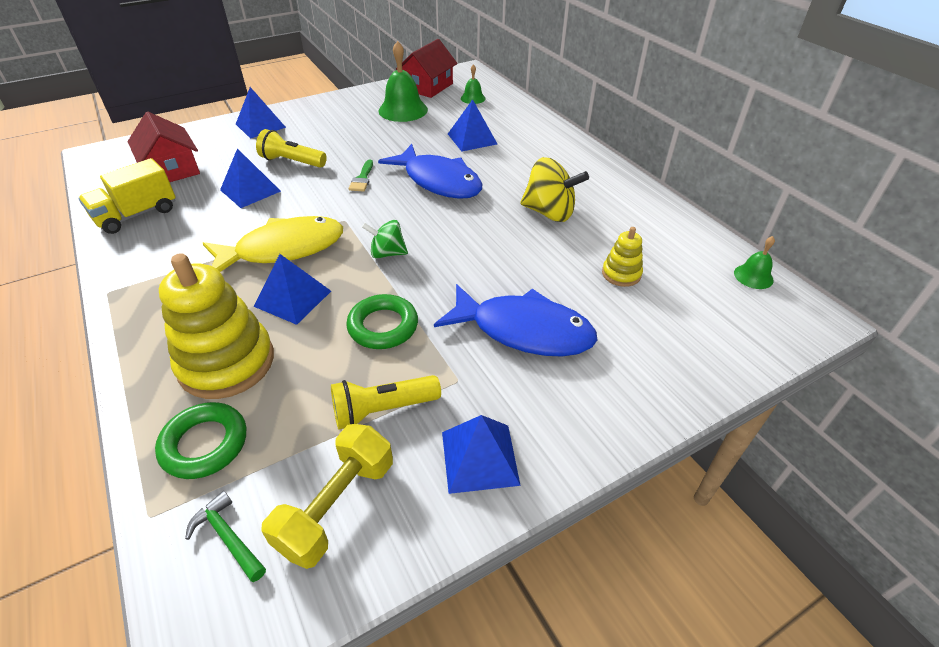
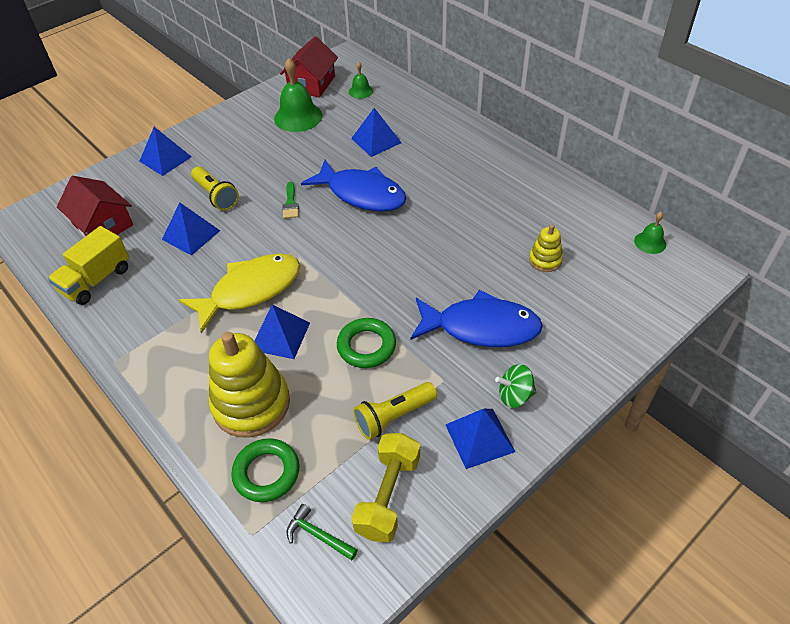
camera: 10 degrees left, 5 degrees up
yellow flashlight [256,129,327,168] -> yellow flashlight turned 135 degrees counterclockwise [191,166,239,211]
green spinning top [362,220,408,259] -> green spinning top moved to [495,364,536,408]
yellow spinning top [520,157,589,222] -> none

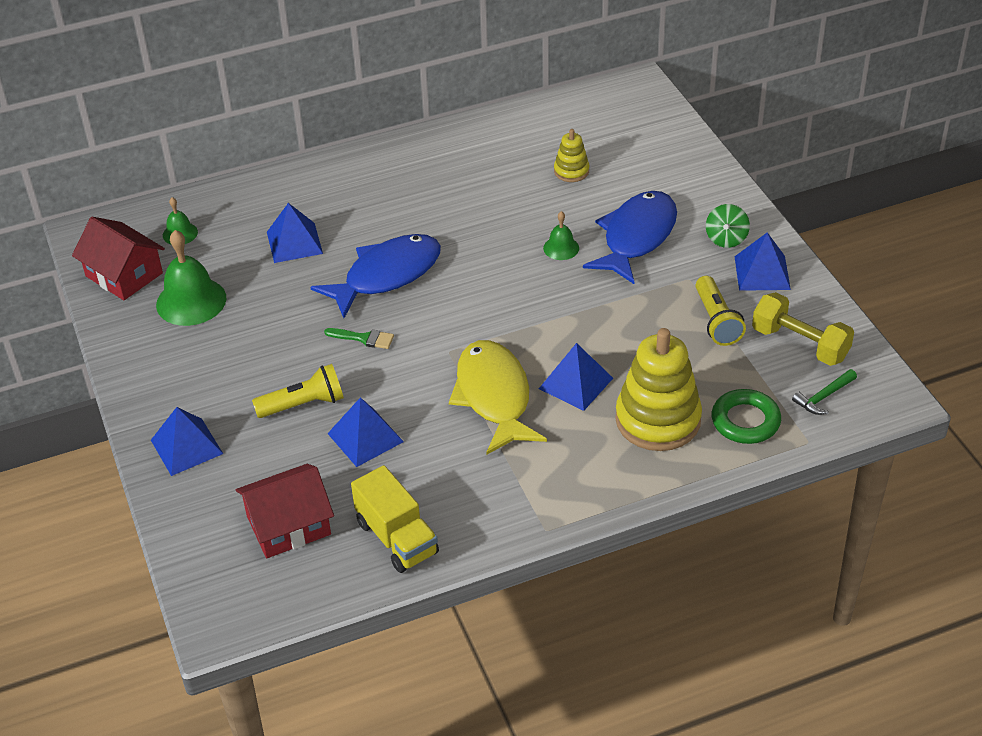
camera: 70 degrees left, 5 degrees down
green ring [337,318,396,368] -> none
green bell [634,212,666,254] -> green bell moved to [543,211,579,260]

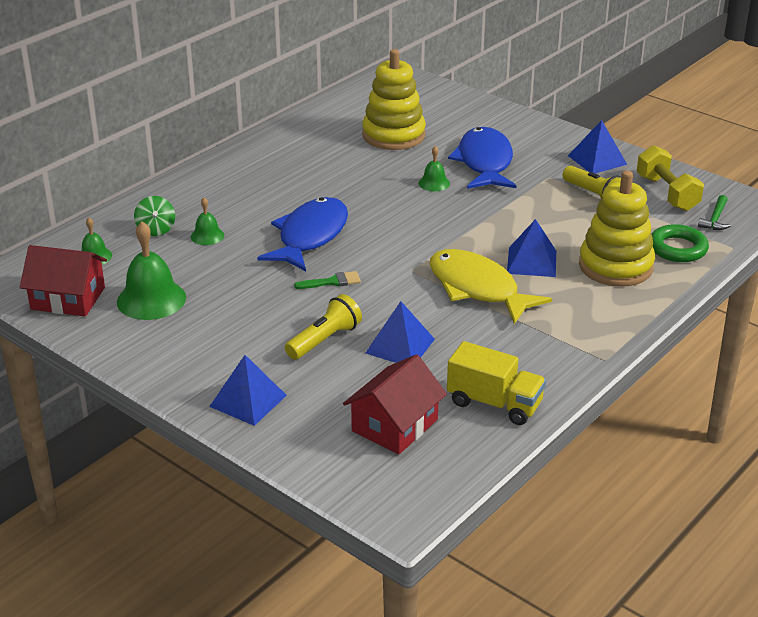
camera: 30 degrees left, 10 degrees down
blue pyramid [267,203,323,263] -> green bell [191,197,224,245]
yellow stacking toy [554,129,589,182] -> yellow stacking toy [362,49,426,150], size x2.04
green spinning top [706,204,750,248] -> green spinning top moved to [134,196,175,236]
yellow dumbbell [752,292,854,366] -> yellow dumbbell turned 60 degrees clockwise [636,145,704,211]

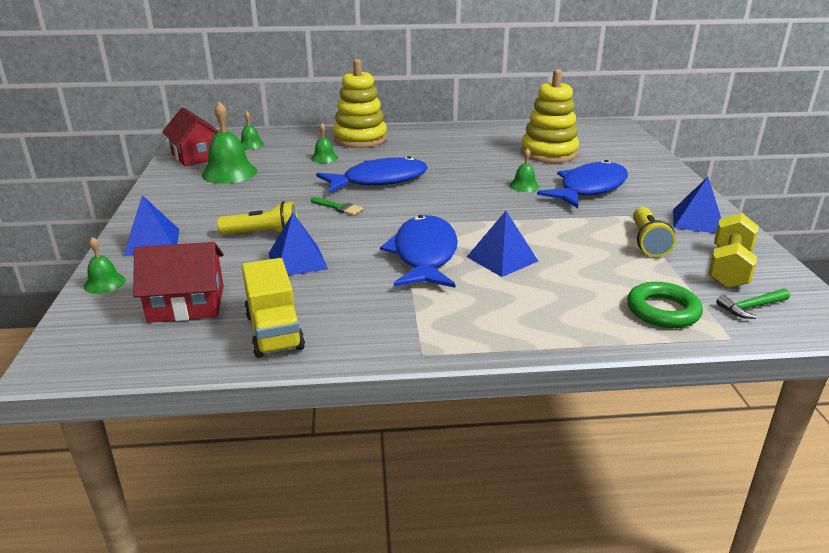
camera: 45 degrees right, 5 degrees down
green spinning top [134,196,175,236] -> none
yellow fish [430,249,552,324] -> blue fish [380,215,458,288]
yellow stacking toy [579,171,655,287] -> yellow stacking toy moved to [333,59,387,148]
none -> green bell [84,237,126,294]

